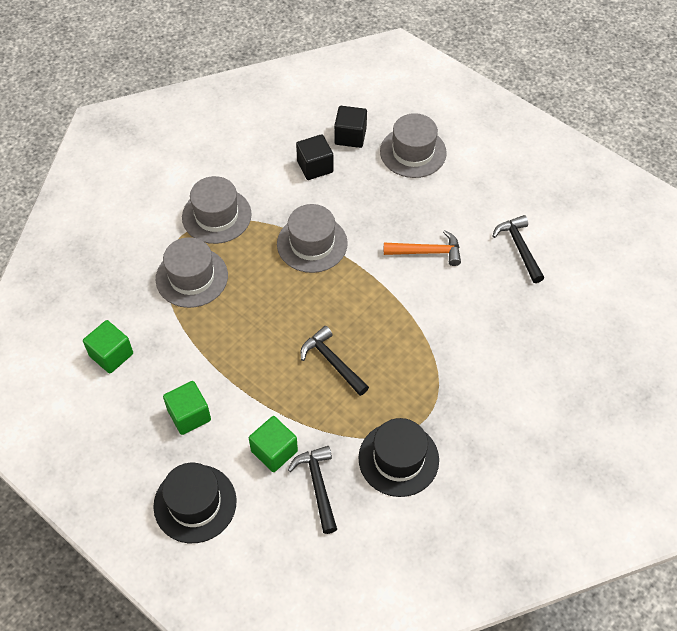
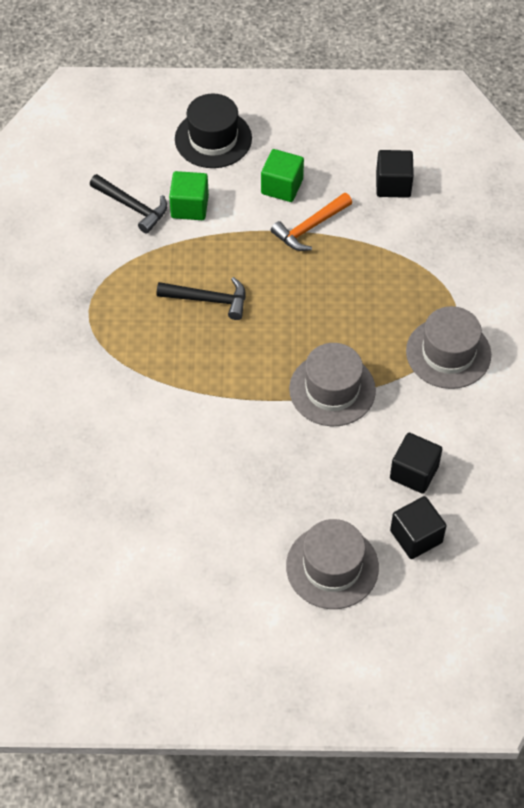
camera: 140 degrees right, 0 degrees up
green cube [83,320,133,374] -> black cube [376,150,414,198]
grey hat [156,237,228,308] -> none
black hat [358,418,439,497] -> none
orange hammer [384,230,461,266] -> orange hammer moved to [271,193,352,251]
black hammer [492,215,544,283] -> none

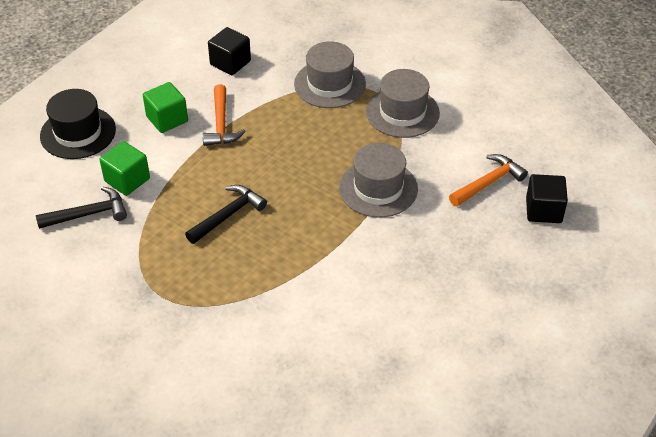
camera: 55 degrees left, 10 degrees down
grey hat [286,519,379,609] -> grey hat moved to [294,41,366,108]
black cube [390,433,442,494] -> orange hammer [449,154,528,206]

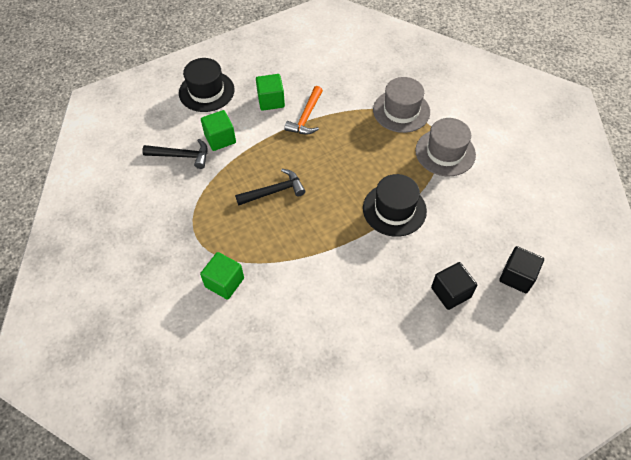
camera: 25 degrees right, 10 degrees up
black cube [208,27,251,75] -> black cube moved to [431,262,477,310]
grey hat [339,143,418,217] -> black hat [363,174,427,237]
orange hammer [449,154,528,206] -> none
none -> green cube [200,252,244,300]

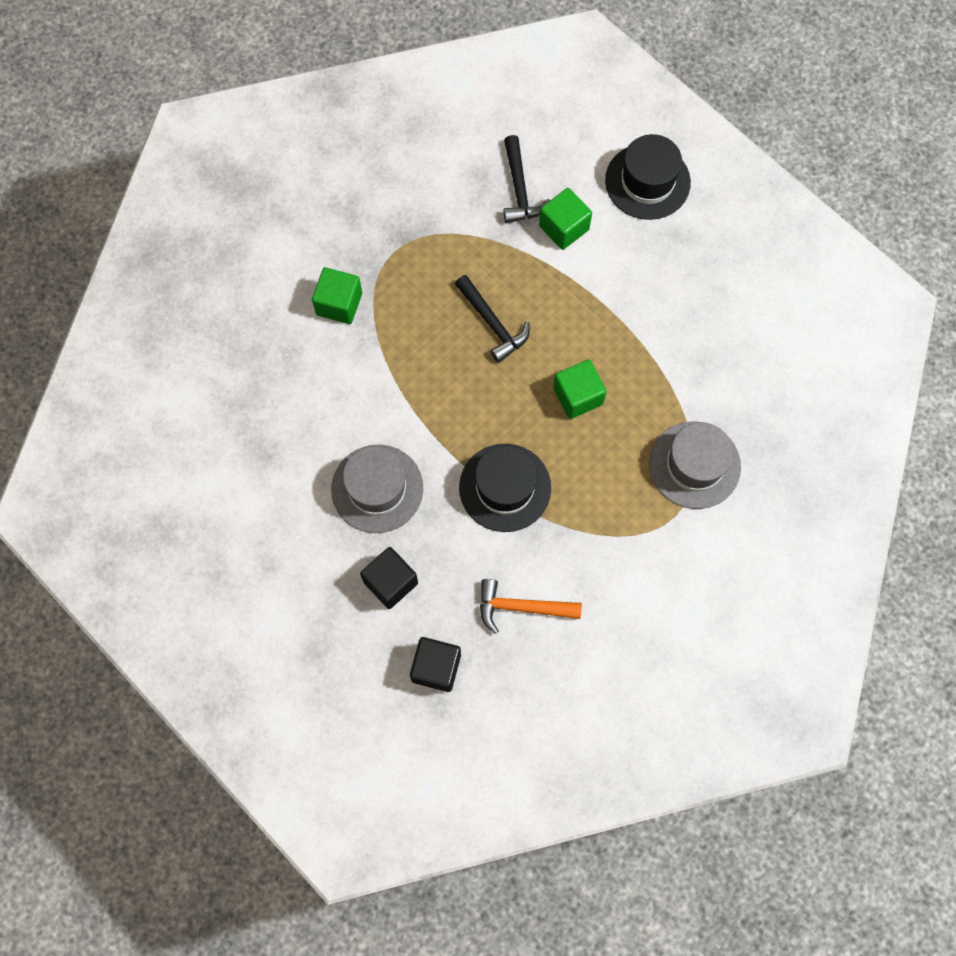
camera: 75 degrees right, 15 degrees up
green cube [256,74,285,111] -> green cube moved to [553,360,607,419]
orange hammer [284,86,323,134] -> orange hammer moved to [480,579,582,634]
grey hat [415,118,476,176] -> grey hat moved to [331,445,423,533]

